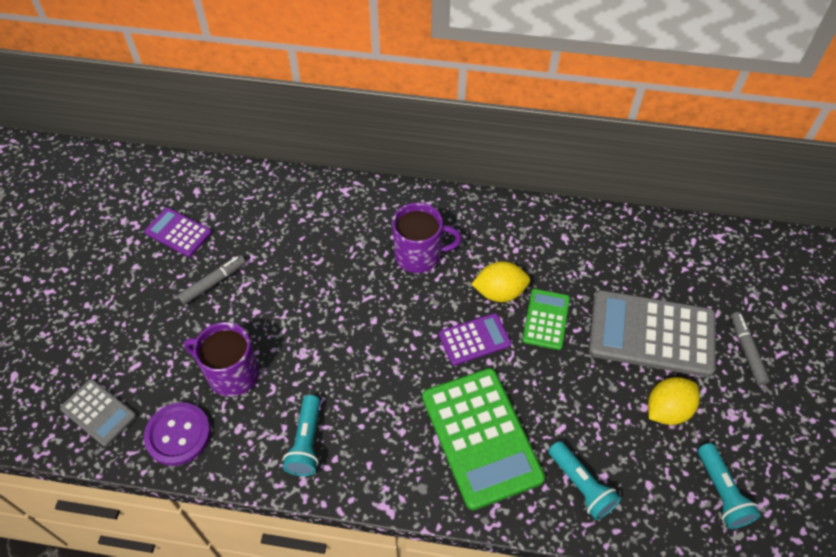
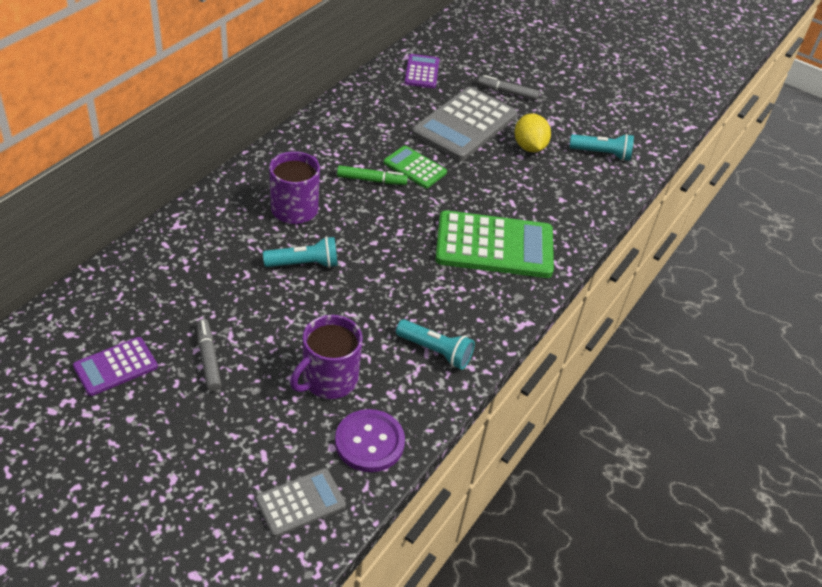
camera: 70 degrees left, 10 degrees down
purple calculator [439,313,511,366] -> purple calculator moved to [404,54,439,88]
yellow lemon [471,261,530,302] -> green marker [337,165,408,185]
turquoise flashlight [548,441,621,520] -> turquoise flashlight moved to [263,237,338,268]

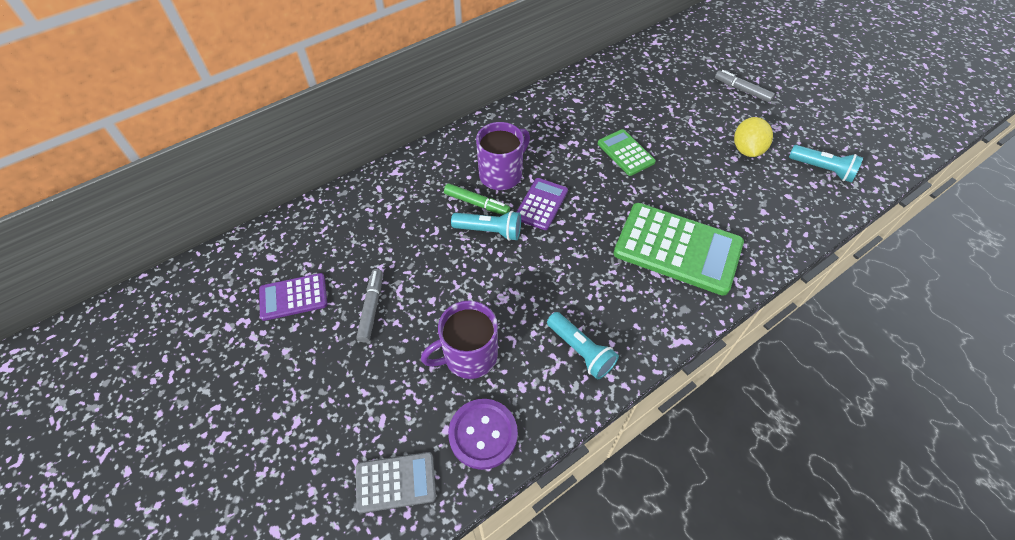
camera: 25 degrees right, 10 degrees up
green marker [337,165,408,185] -> green marker moved to [444,183,510,215]
purple calculator [404,54,439,88] -> purple calculator moved to [517,178,568,230]
grey calculator [412,87,517,161] -> none

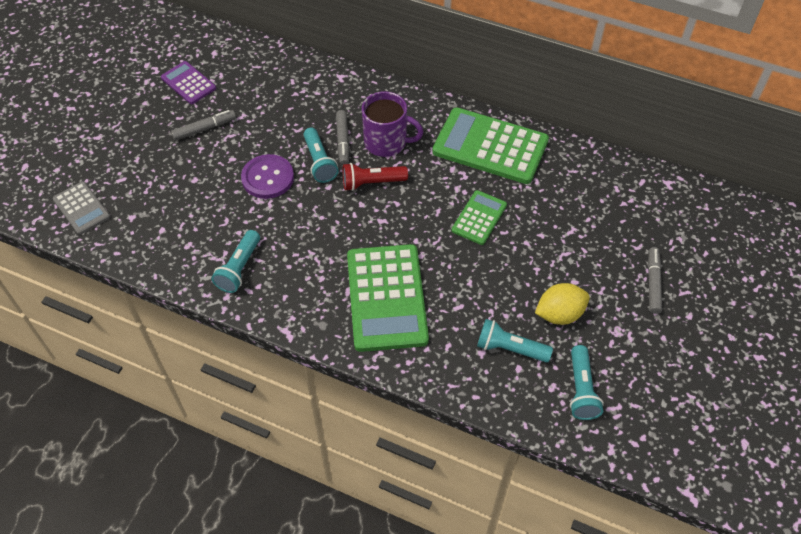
camera: 60 degrees right, 0 degrees up
purple mug [421,301,498,379] -> none
green marker [444,183,510,215] -> grey marker [336,110,350,165]
purple button [448,399,518,470] -> purple button moved to [241,154,294,199]
purple calculator [517,178,568,230] -> red flashlight [343,163,408,191]
none -> green calculator [432,107,549,184]
none -> turquoise flashlight [477,319,553,362]

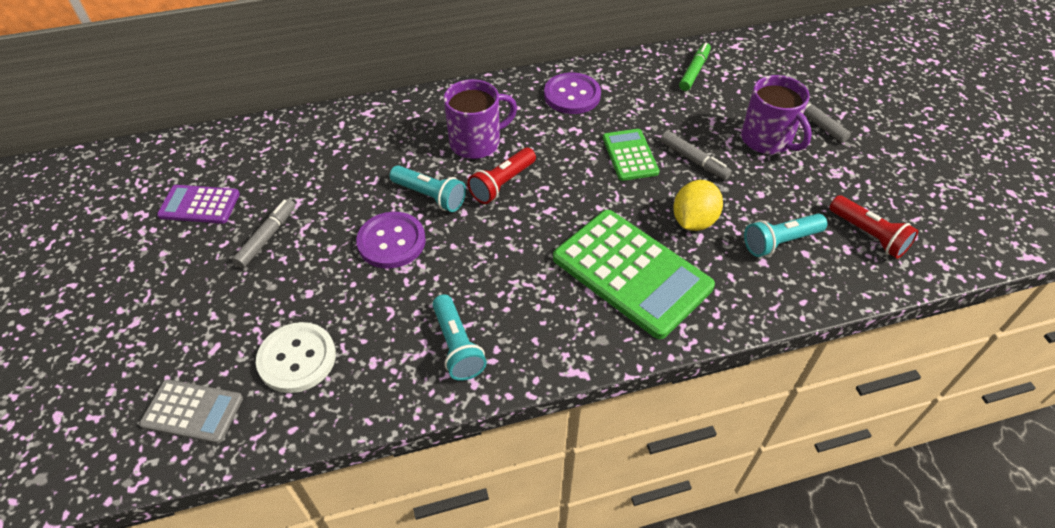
camera: 40 degrees left, 5 degrees down
grey marker [336,110,350,165] -> grey marker moved to [660,131,732,180]
green calculator [432,107,549,184] -> purple button [544,72,601,114]
yellow lemon [535,283,590,325] -> yellow lemon moved to [673,180,723,231]
turquoise flashlight [570,345,604,420] -> red flashlight [829,195,918,259]
none -> white button [256,322,336,393]
none -> green marker [679,42,711,91]
none -> purple mug [741,75,812,154]

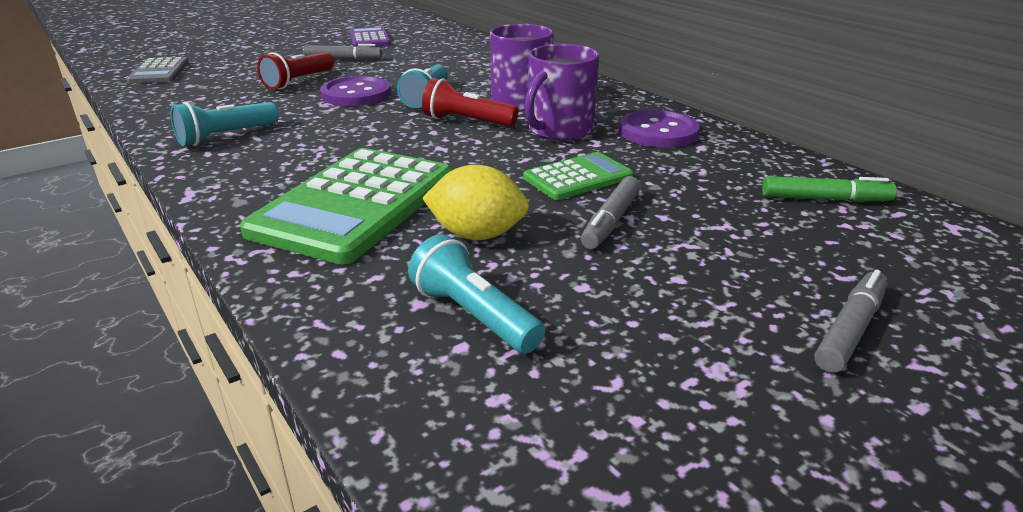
camera: 70 degrees right, 20 degrees down
white button [256,322,336,393] -> none
purple mug [741,75,812,154] -> purple mug moved to [524,44,599,141]
red flashlight [829,195,918,259] -> red flashlight moved to [257,52,334,90]

